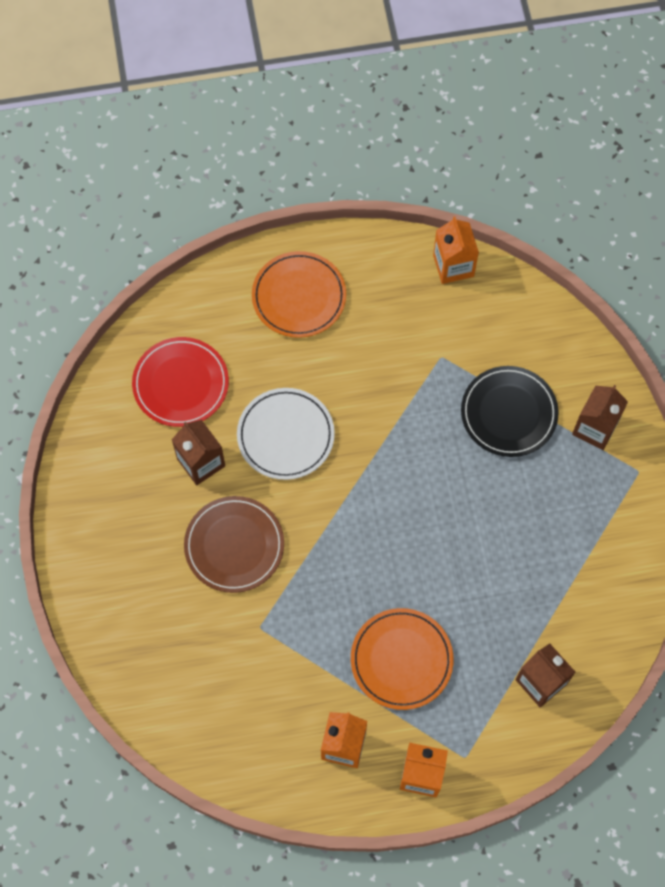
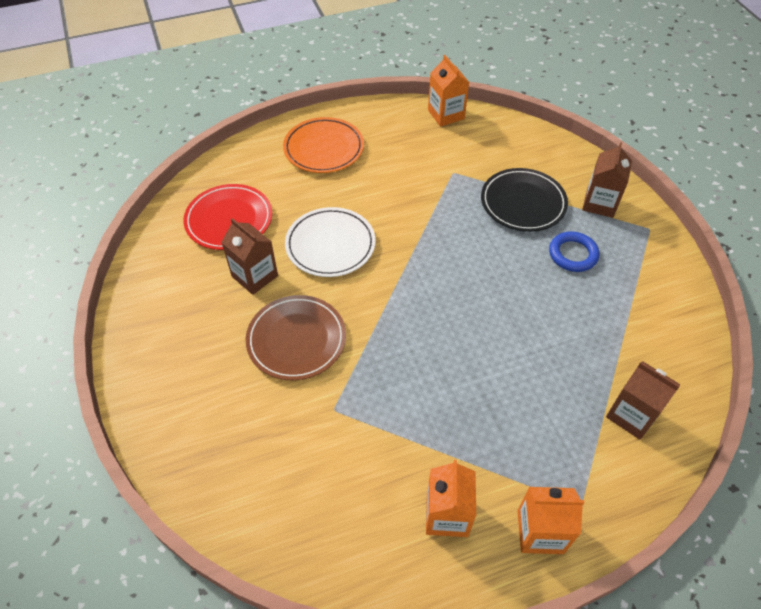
camera: 10 degrees left, 15 degrees down
orange plate [351,608,453,710] -> none
none -> blue ring [549,231,599,272]

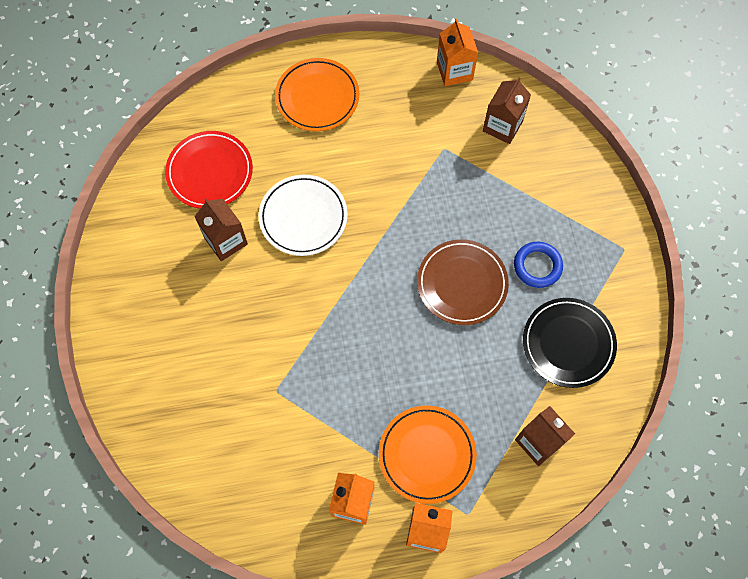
camera: 10 degrees right, 15 degrees up
brown plate [246,295,346,380] -> brown plate moved to [417,239,509,325]
black plate [481,168,568,232] -> black plate moved to [523,298,617,388]
brown carton [582,142,632,218] -> brown carton moved to [483,77,531,144]
none -> orange plate [379,406,477,504]

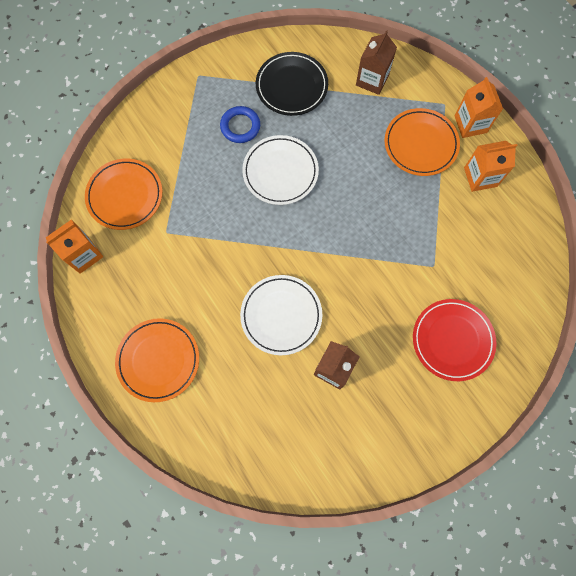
camera: 115 degrees left, 5 degrees up
red plate [165,131,253,209] -> red plate moved to [413,299,496,381]
brown plate [417,239,509,325] -> white plate [242,135,319,205]
brown carton [483,77,531,144] -> orange plate [85,159,162,230]

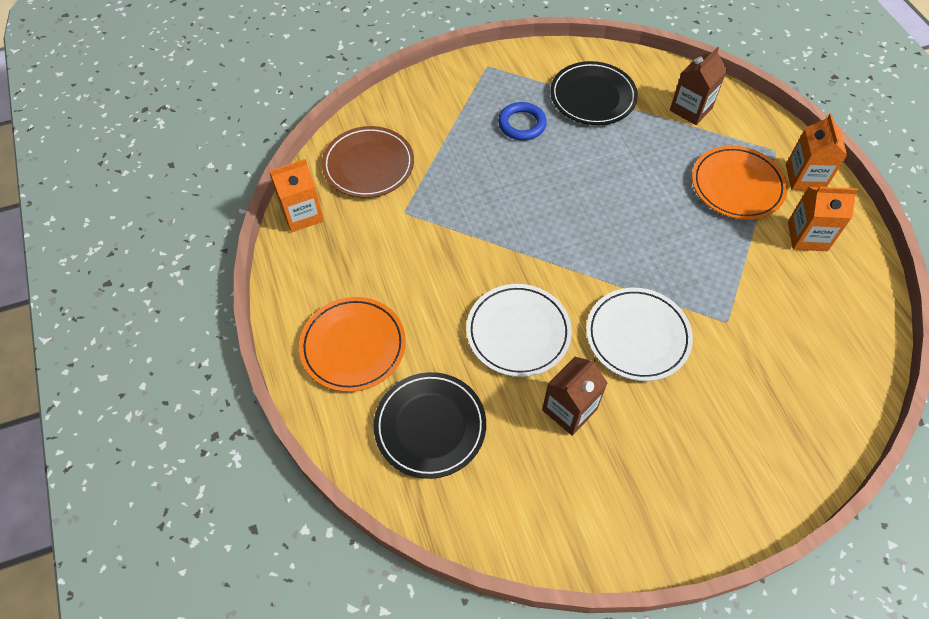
camera: 15 degrees right, 15 degrees down
orange plate [85,159,162,230] -> brown plate [322,126,414,198]
white plate [242,135,319,205] -> white plate moved to [586,288,693,381]
red plate [413,299,496,381] -> none
none -> black plate [374,372,486,479]

